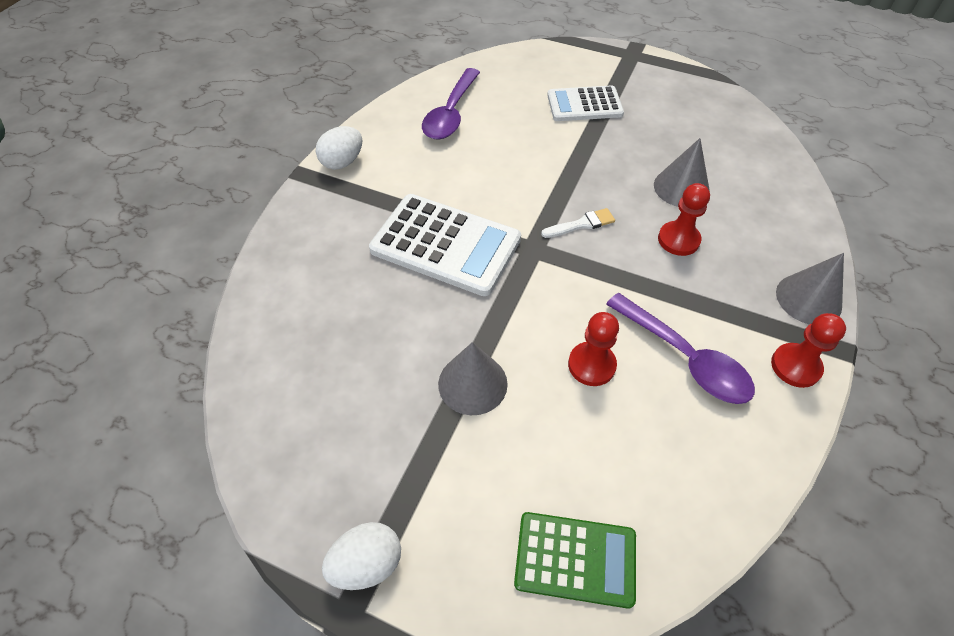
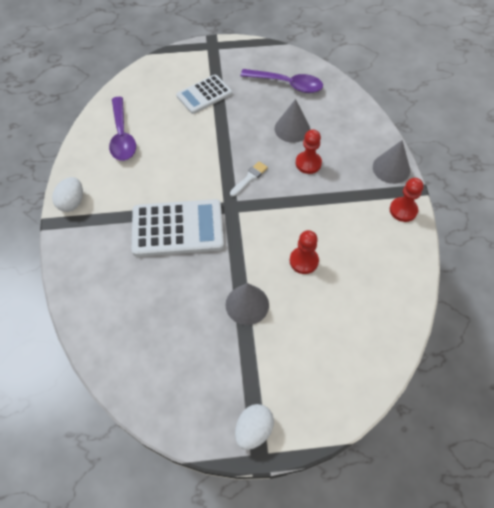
camera: 30 degrees left, 5 degrees up
green calculator [514,512,636,609] -> none
purple spoon [606,293,755,404] -> purple spoon moved to [240,69,323,93]

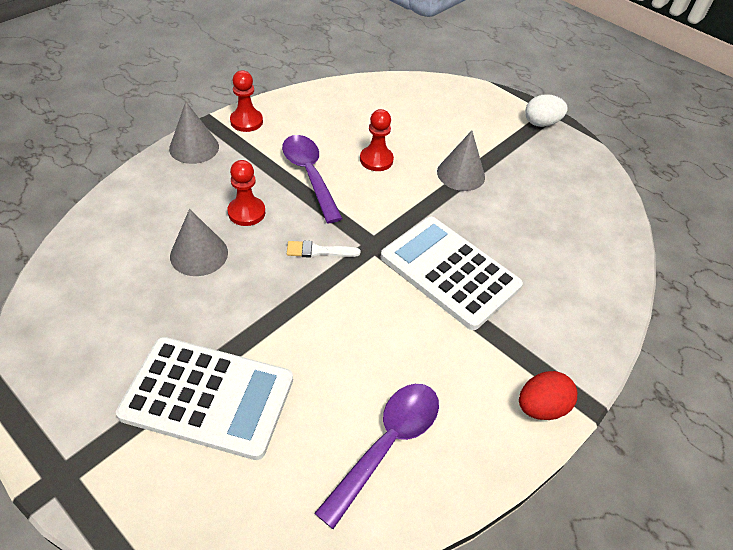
camera: 135 degrees left, 10 degrees down
white egg [52,177,83,212] -> red egg [519,371,577,420]
white calculator [176,75,232,114] -> white calculator [116,337,293,460], size x1.56
purple spoon [240,69,323,93] -> purple spoon moved to [282,135,343,223]

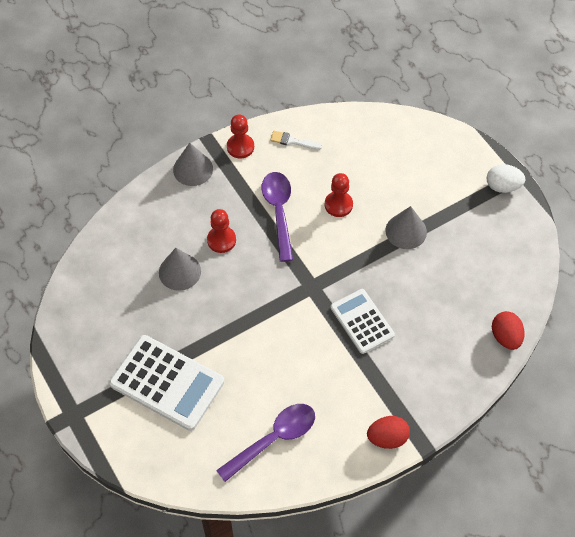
camera: 20 degrees right, 10 degrees up
white brush [287,241,360,258] -> white brush moved to [270,131,322,150]
white calculator [381,217,523,330] -> white calculator [331,289,395,354], size x0.64
none -> red egg [492,311,525,350]

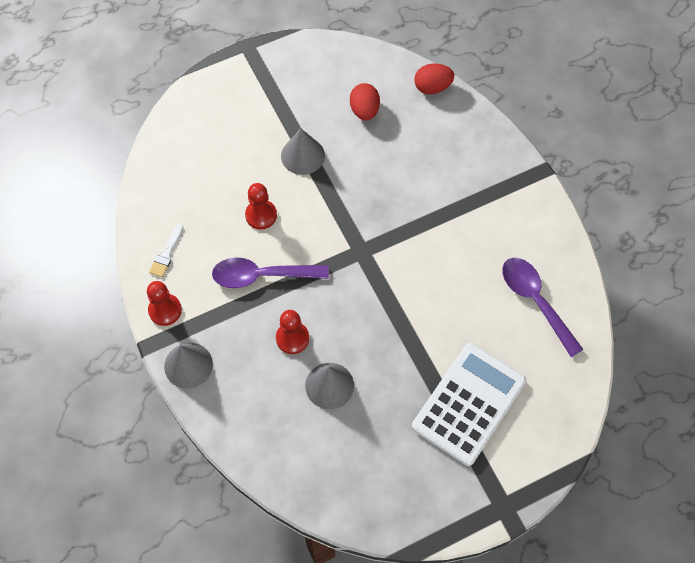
camera: 85 degrees left, 5 degrees up
white calculator [331,289,395,354] -> none
red egg [367,416,410,449] -> red egg moved to [350,83,380,120]
white egg [487,164,525,193] -> none

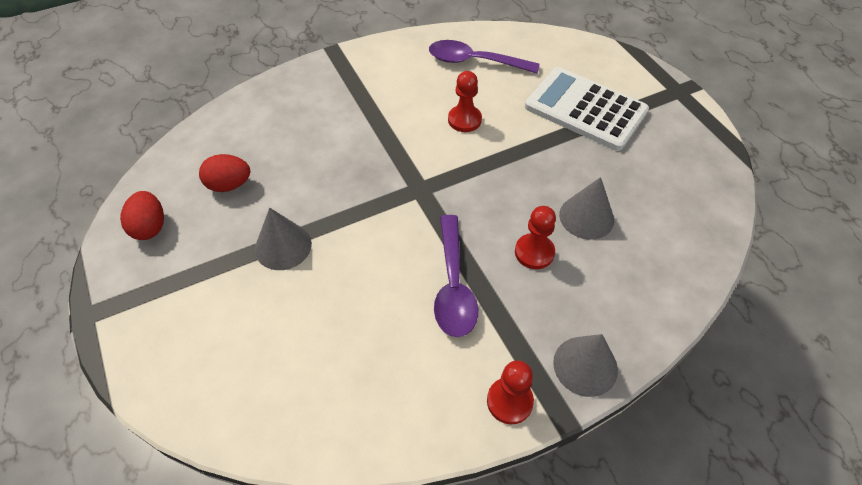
camera: 90 degrees left, 10 degrees down
white brush [149,224,184,277] -> none
red pawn [245,183,277,229] -> red pawn moved to [448,71,482,132]
red egg [414,63,454,94] -> red egg moved to [120,191,164,240]
purple spoon [502,258,584,357] -> purple spoon turned 45 degrees clockwise [429,40,540,73]

